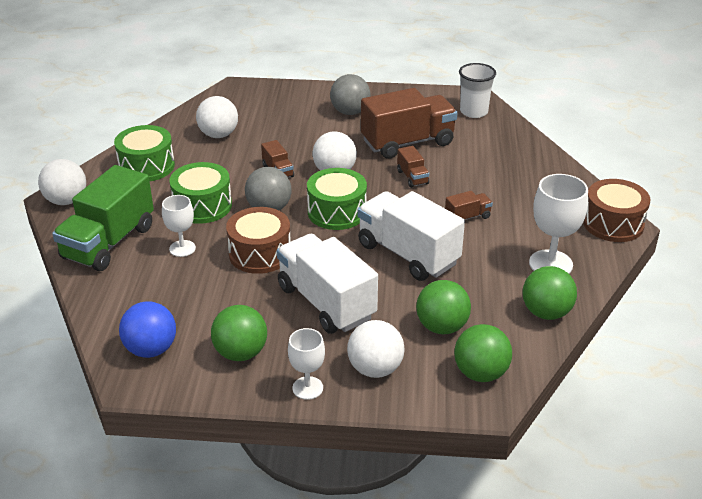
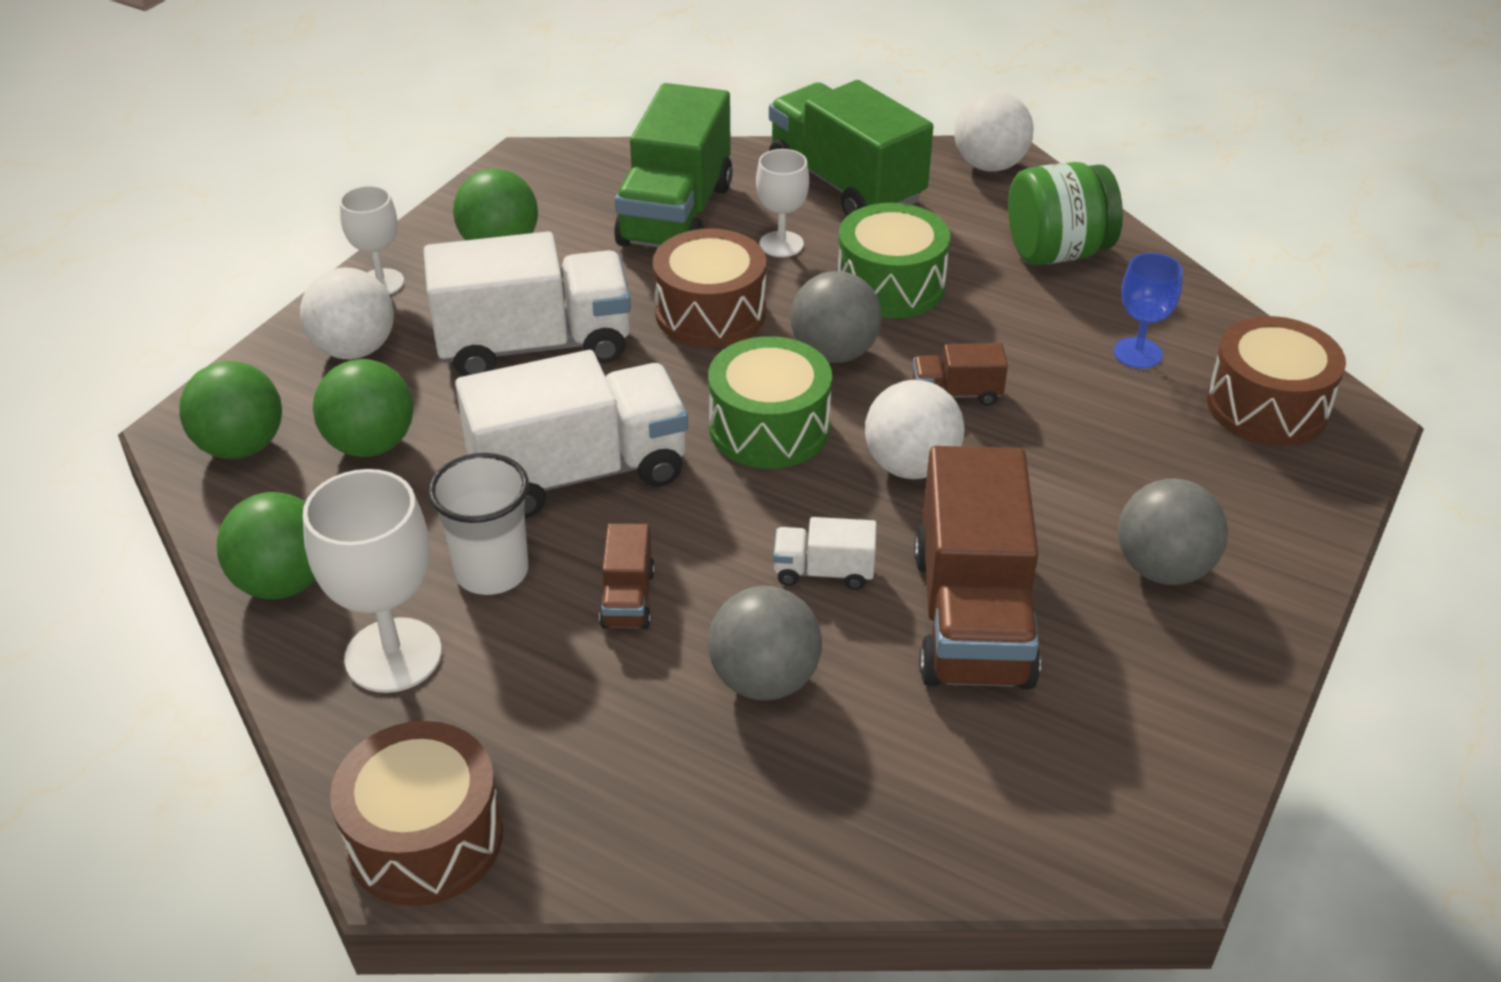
camera: 115 degrees right, 5 degrees up
green drum [114,125,175,181] -> green jar [1008,162,1123,265]
blue ball [119,301,176,358] -> none
white ball [196,96,238,138] -> blue goblet [1114,253,1183,369]
brown truck [397,146,429,188] -> white truck [773,517,877,590]
white cup [459,63,496,118] -> white cup moved to [428,453,529,595]
none -> green truck [614,83,733,248]
none -> grey ball [708,586,822,700]
none -> brown drum [1207,316,1346,446]

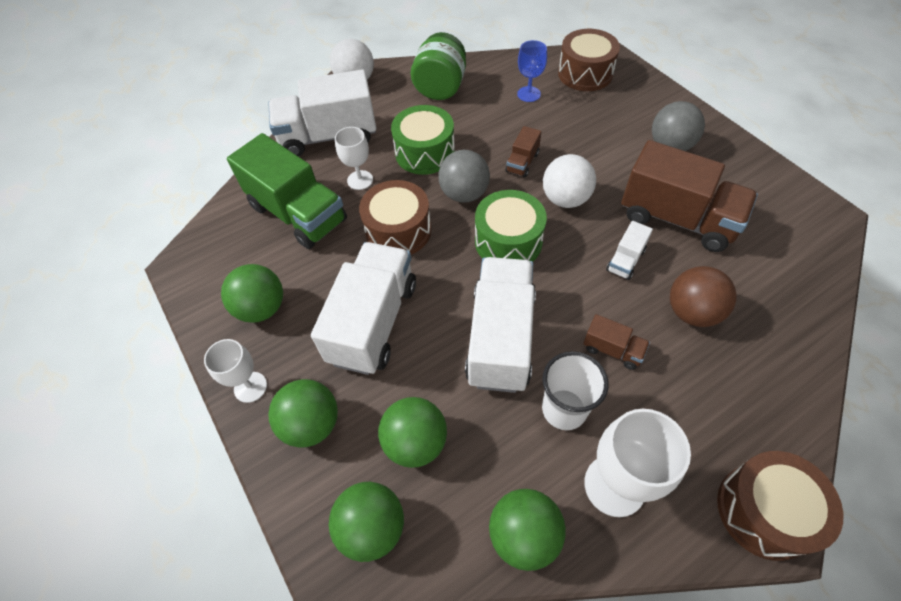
camera: 60 degrees left, 15 degrees up
white ball [300,268,394,359] -> green ball [268,379,338,448]
grey ball [708,586,822,700] -> brown ball [670,266,737,327]
green truck [769,80,933,216] -> white truck [268,69,376,157]

